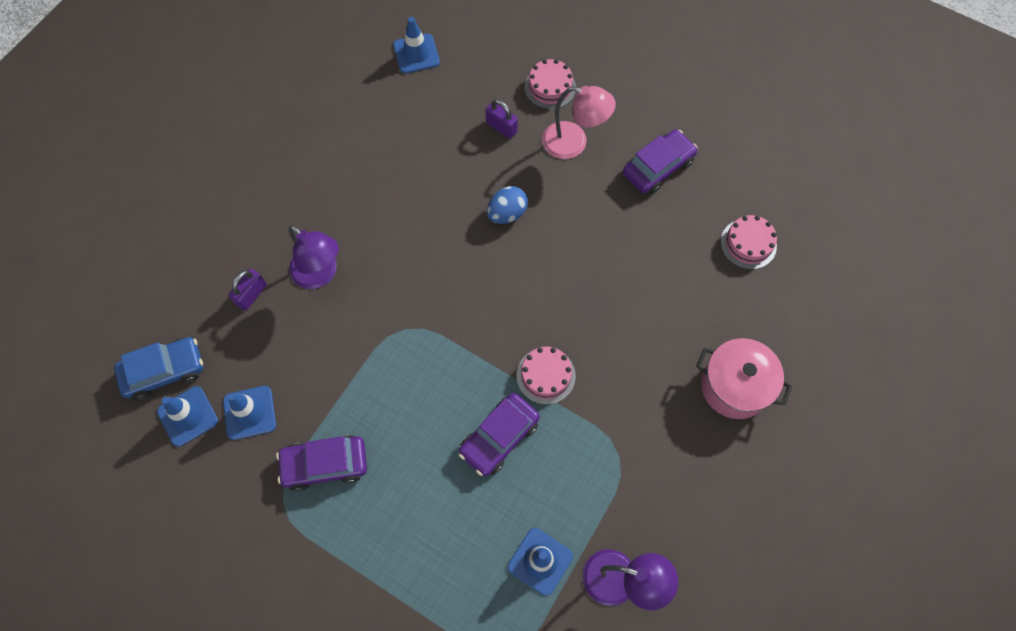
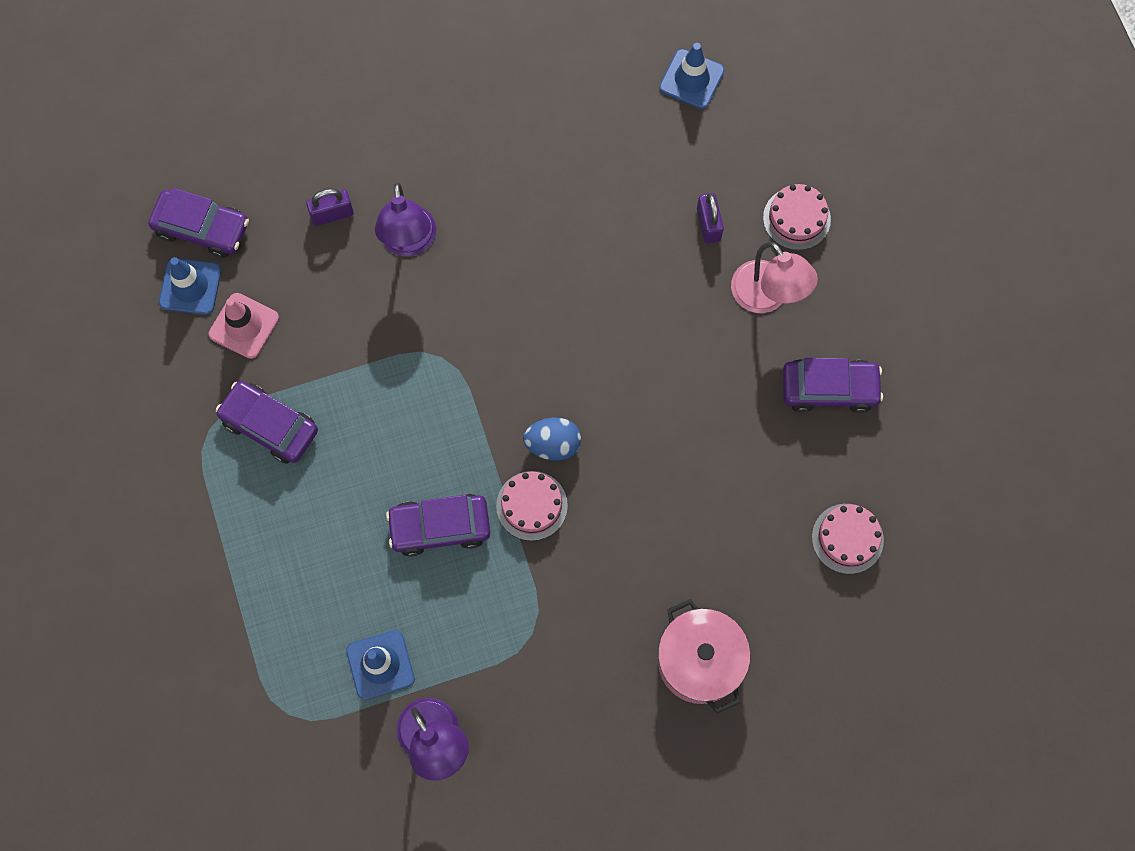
camera: 40 degrees right, 5 degrees up
blue car [114,337,203,400] -> purple car [149,188,249,258]
blue traffic cone [223,386,276,440] -> pink traffic cone [209,293,279,359]
blue egg [487,186,528,224] -> blue egg moved to [523,418,581,461]

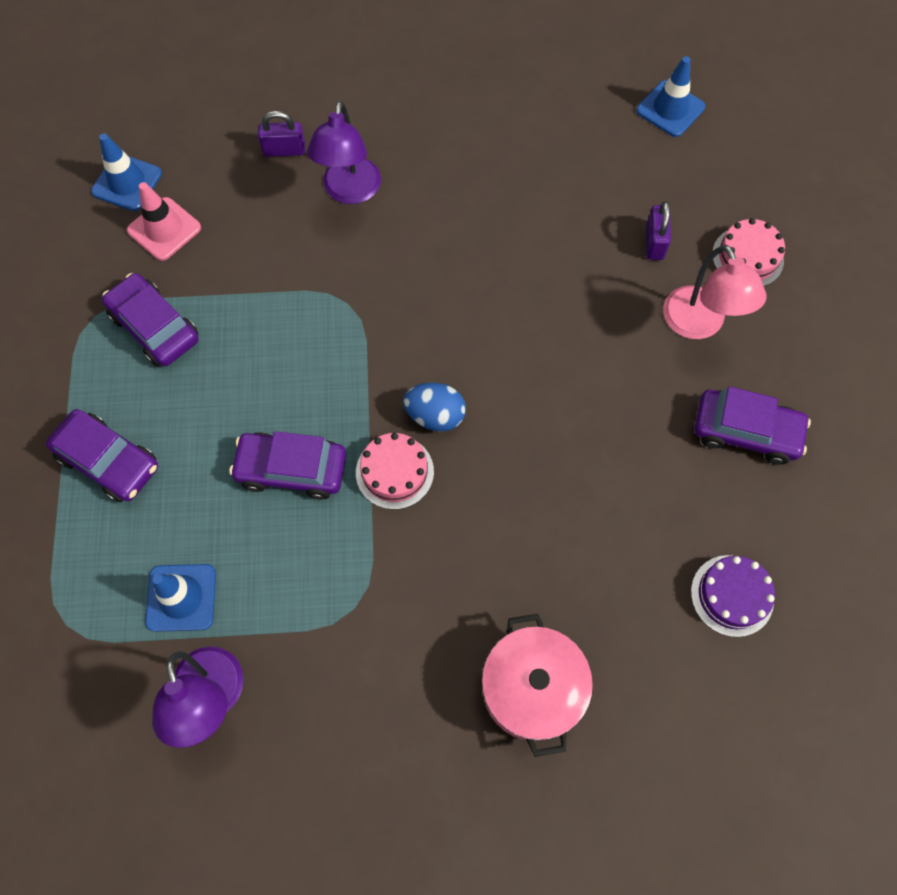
camera: 15 degrees right, 5 degrees down
purple car [149,188,249,258] -> purple car moved to [46,409,158,502]
pink cake [812,504,884,574] -> purple cake [691,555,775,637]

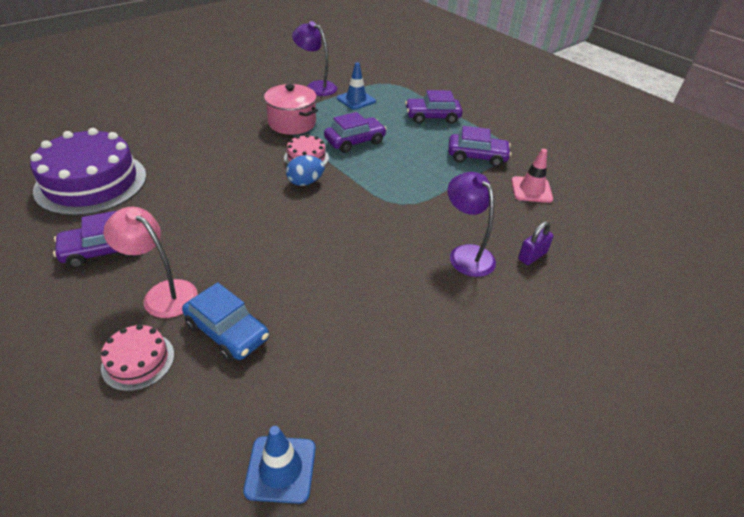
camera: 140 degrees right, 25 degrees down
blue traffic cone [91,133,162,211] -> none
pink pot [481,614,593,757] -> pink pot moved to [264,84,318,135]
purple padlock [646,201,671,260] -> blue car [182,282,269,362]
purple cake [691,555,775,637] -> purple cake [30,128,146,216], size x2.11

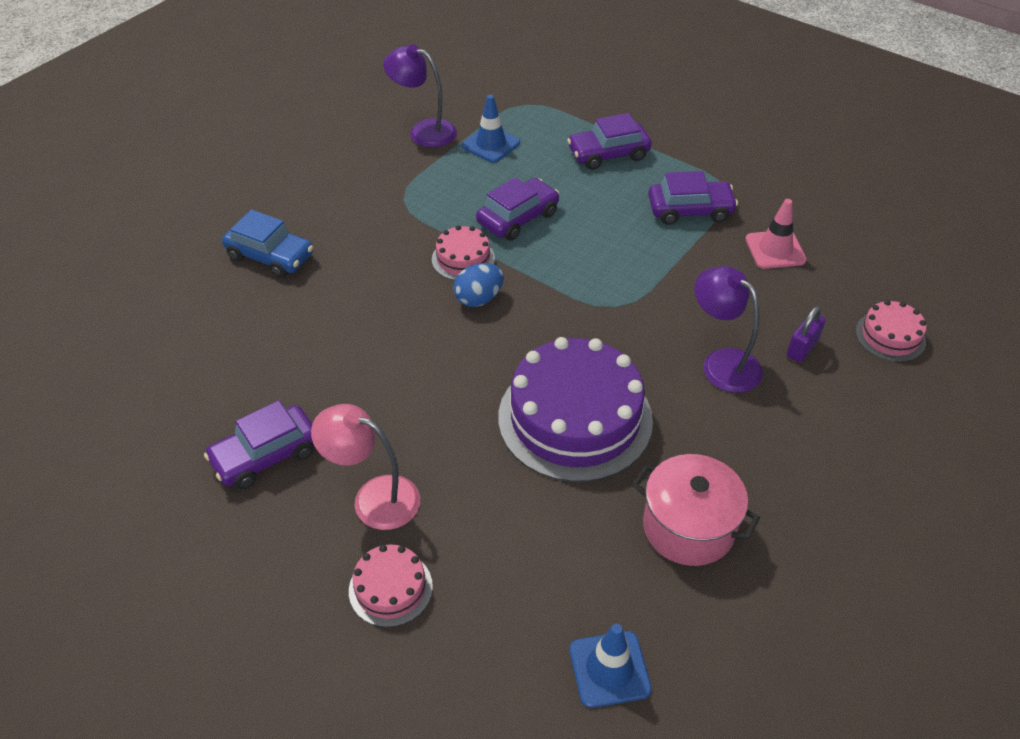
camera: 10 degrees left, 5 degrees up
purple cake [30,128,146,216] -> purple cake moved to [498,337,653,482]
blue car [182,282,269,362] -> blue car moved to [222,210,313,278]
pink pot [264,84,318,135] -> pink pot moved to [632,454,760,566]
none -> pink cake [856,300,926,362]

